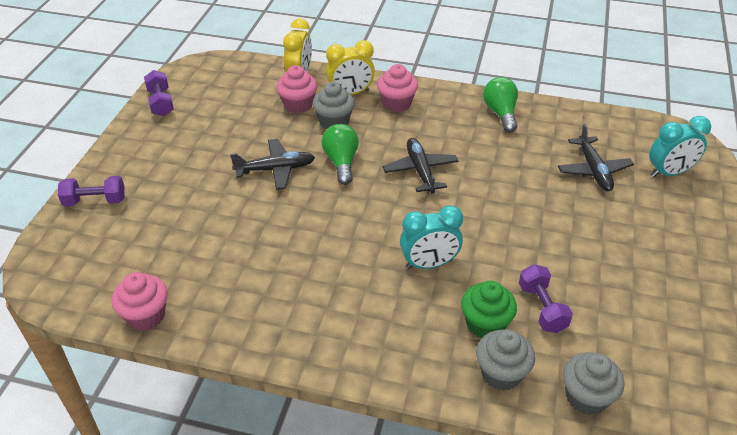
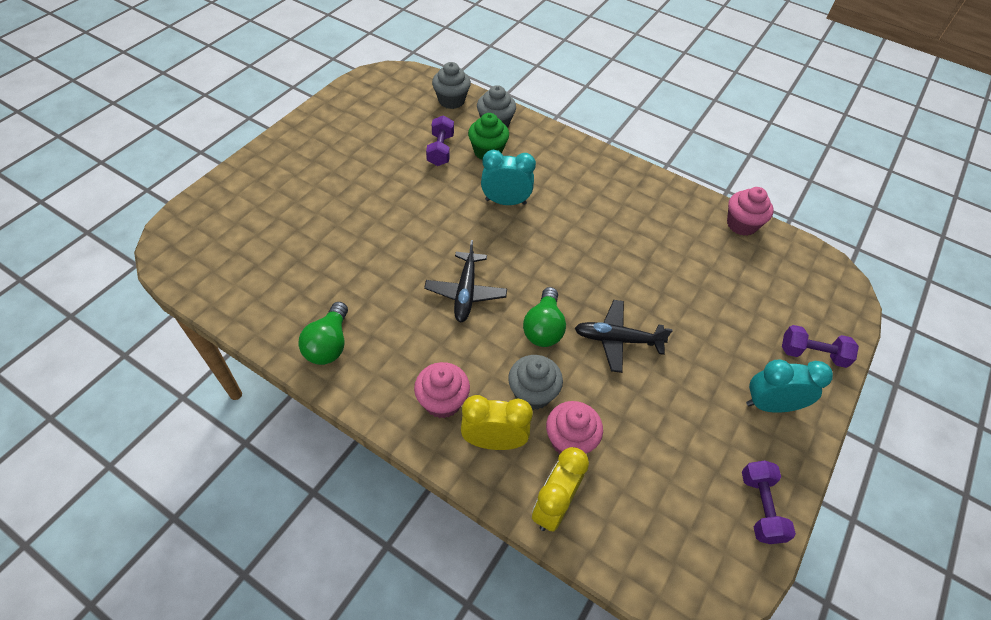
camera: 165 degrees left, 10 degrees up
black plane [558,124,634,191] -> none
turquoise clock [649,116,711,177] -> turquoise clock moved to [746,359,833,413]

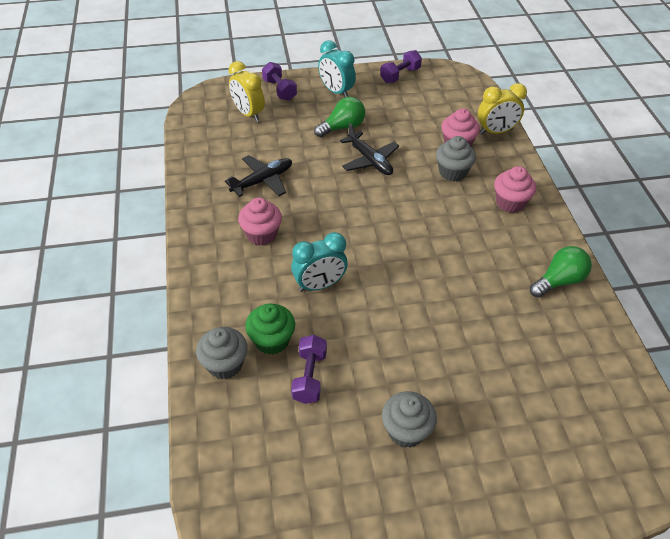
camera: 130 degrees left, 5 degrees down
black plane [424,240,507,323] -> black plane moved to [225,155,292,197]
purple dumbbell [426,115,454,166] -> purple dumbbell turned 45 degrees counterclockwise [291,335,327,404]
grey cupcake [432,62,471,109] -> grey cupcake moved to [382,391,437,448]
yellow clock [461,395,533,450] -> yellow clock moved to [228,61,265,122]
turquoise clock [481,150,536,205] -> turquoise clock turned 75 degrees counterclockwise [291,232,348,292]
green light bulb [523,287,566,347] -> green light bulb moved to [314,97,365,137]
pink cupcake [727,187,774,236] -> pink cupcake moved to [238,197,282,245]

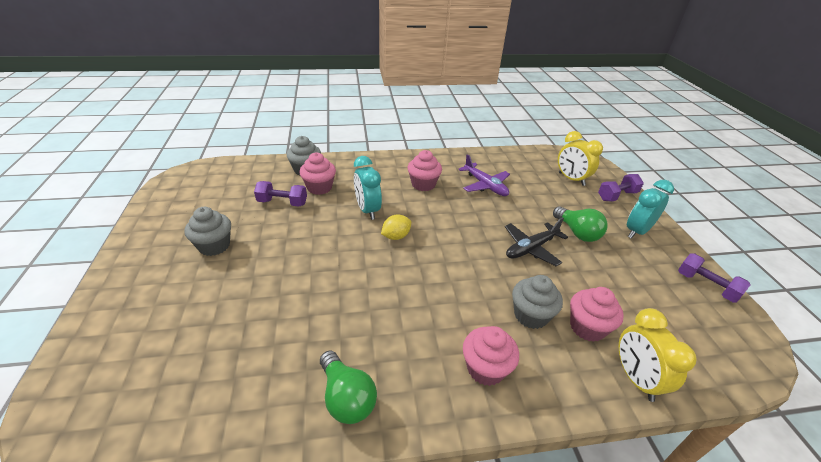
camera: 90 degrees right, 10 degrees down
black plane [225,155,292,197] -> purple plane [458,154,510,196]
yellow clock [228,61,265,122] -> yellow clock turned 90 degrees counterclockwise [558,131,603,186]
green cupcake [245,303,295,355] -> pink cupcake [299,153,336,195]
none -> yellow lemon [381,214,411,240]

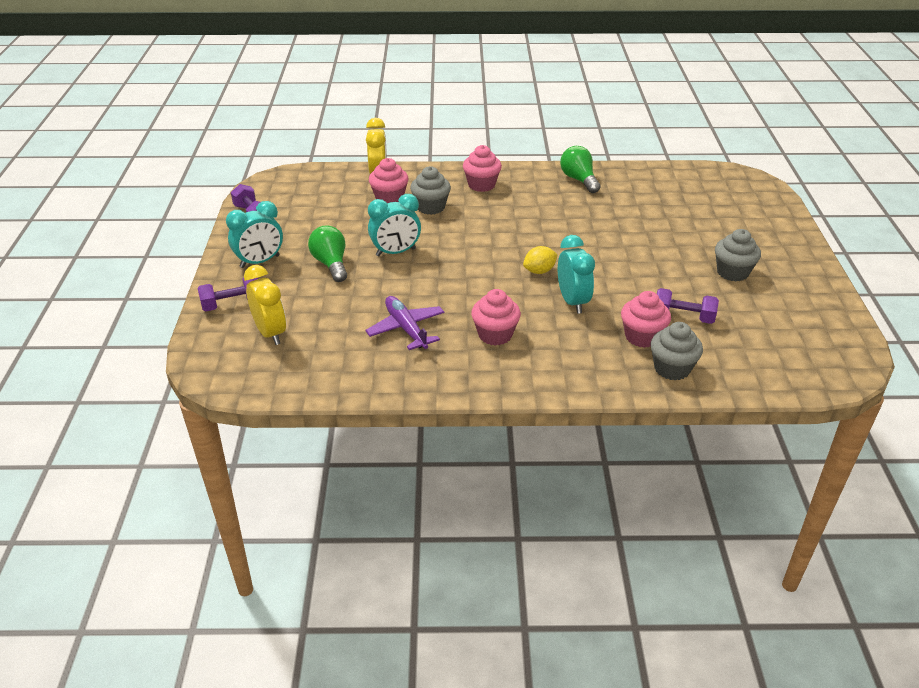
camera: 170 degrees left, 0 degrees up
black plane [505,217,568,266] -> turquoise clock [368,194,421,257]

